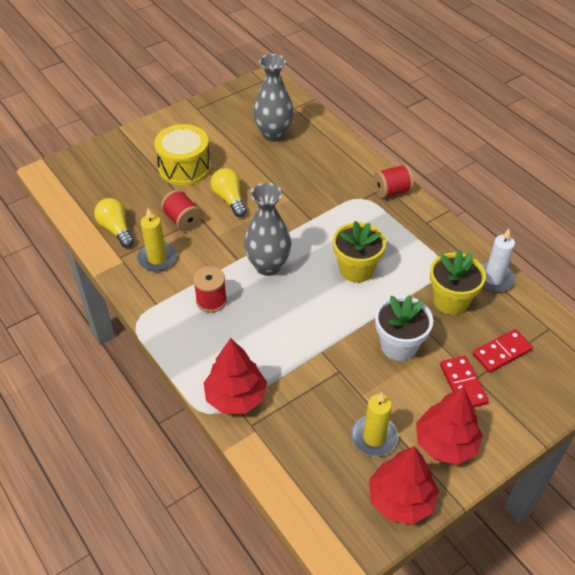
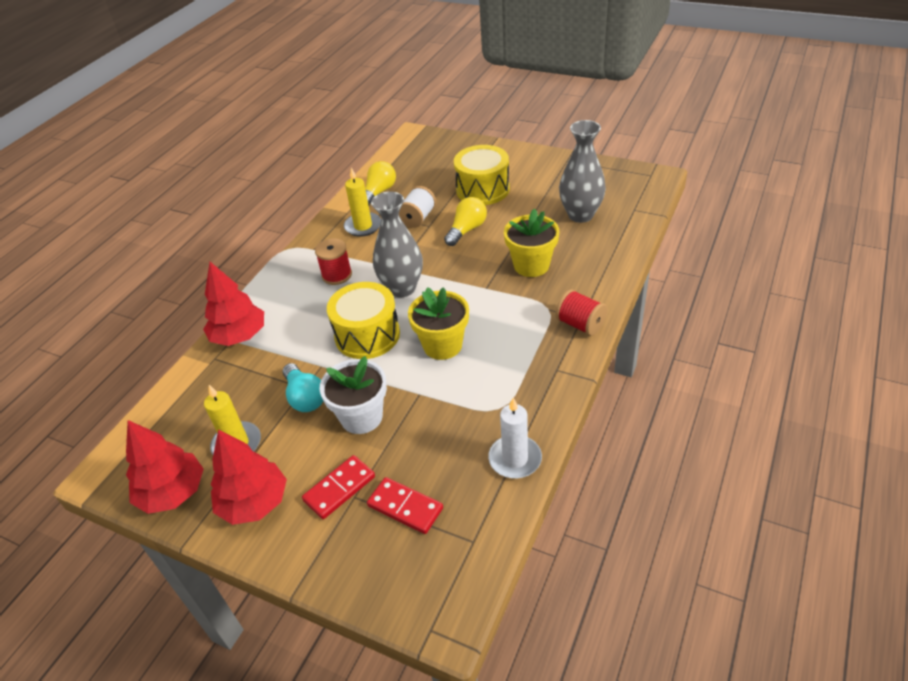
camera: 65 degrees right, 5 degrees down
red spool [161,190,202,231] -> white spool [399,186,436,228]
yellow flower pot [430,250,486,315] -> yellow flower pot moved to [504,209,559,277]
none -> turquoise light bulb [282,363,323,412]
none -> yellow drum [327,282,400,359]

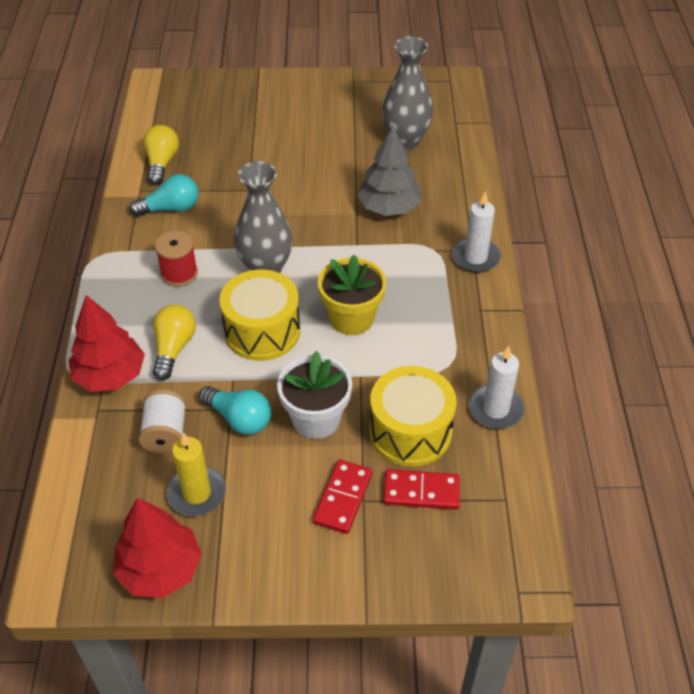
camera: 30 degrees left, 5 degrees up
red tree [211,430,287,525] -> none
yellow candle [344,168,381,237] -> turquoise light bulb [129,174,199,216]
white spool [399,186,436,228] -> white spool moved to [138,389,186,454]
yellow light bulb [444,197,487,246] -> yellow light bulb moved to [153,304,196,380]
yellow drum [454,145,510,205] -> yellow drum moved to [369,366,457,467]
yellow flower pot [504,209,559,277] -> grey tree [357,125,421,216]
red spool [555,289,607,336] -> white candle [452,191,501,273]

